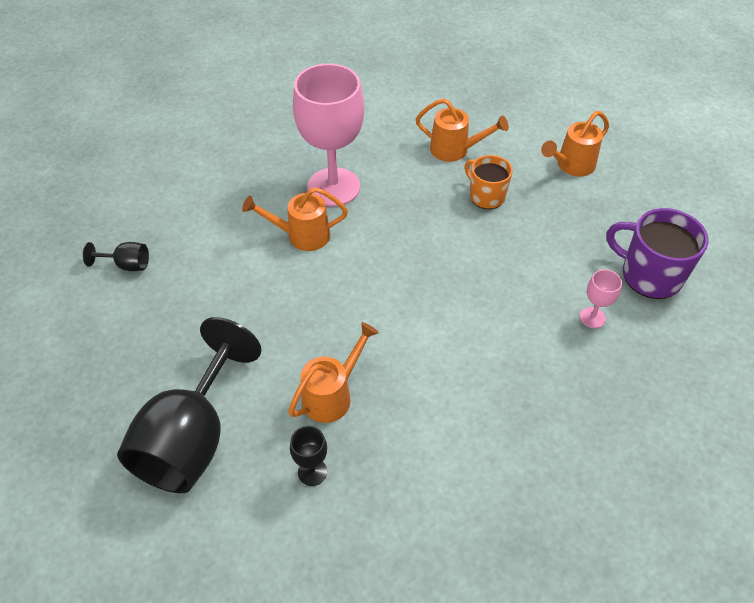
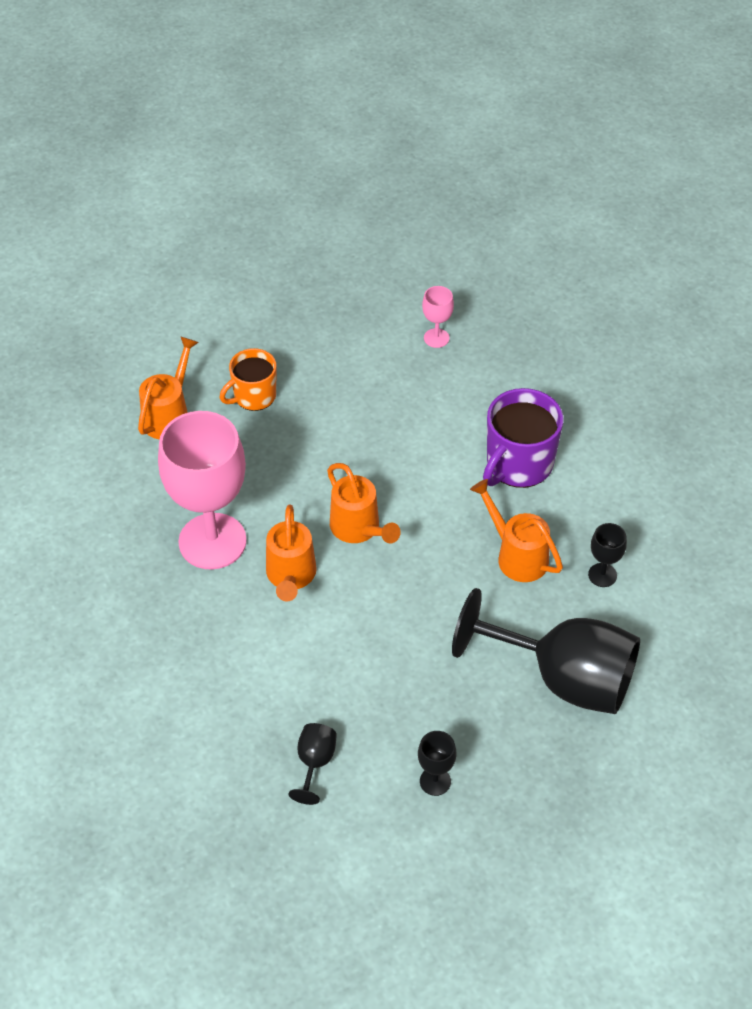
camera: 85 degrees left, 0 degrees up
orange watering can [541,111,609,177] -> orange watering can moved to [327,463,401,543]
purple mug [606,208,708,299] -> purple mug moved to [483,388,564,488]
none -> black goblet [418,731,457,796]

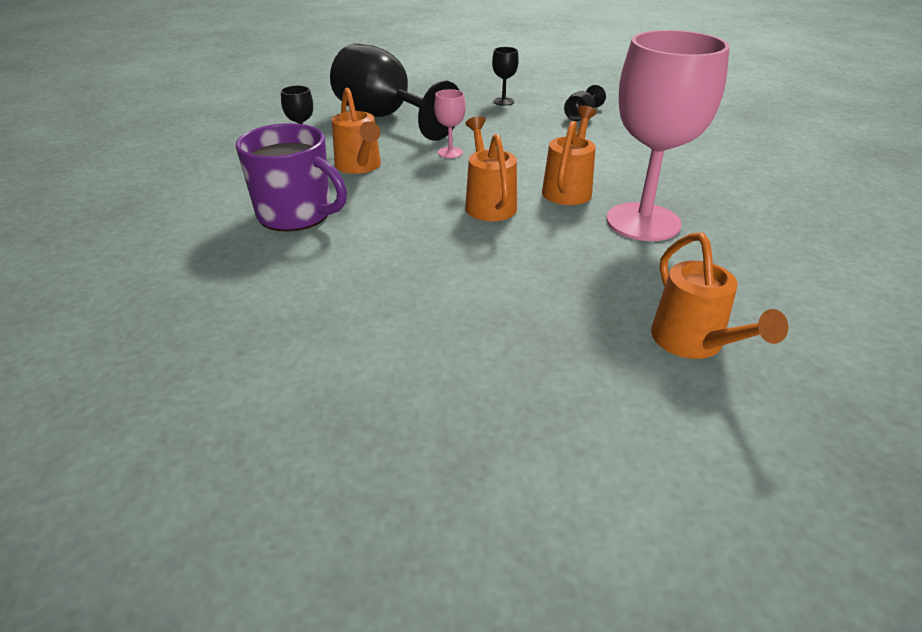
camera: 160 degrees left, 15 degrees down
orange watering can [138,336,199,440] -> orange watering can turned 60 degrees counterclockwise [651,232,788,359]
orange mug [220,348,276,411] -> none
pink goblet [422,286,454,348] -> pink goblet moved to [434,89,466,158]
purple mug [483,388,564,488] -> purple mug turned 60 degrees clockwise [236,123,347,232]

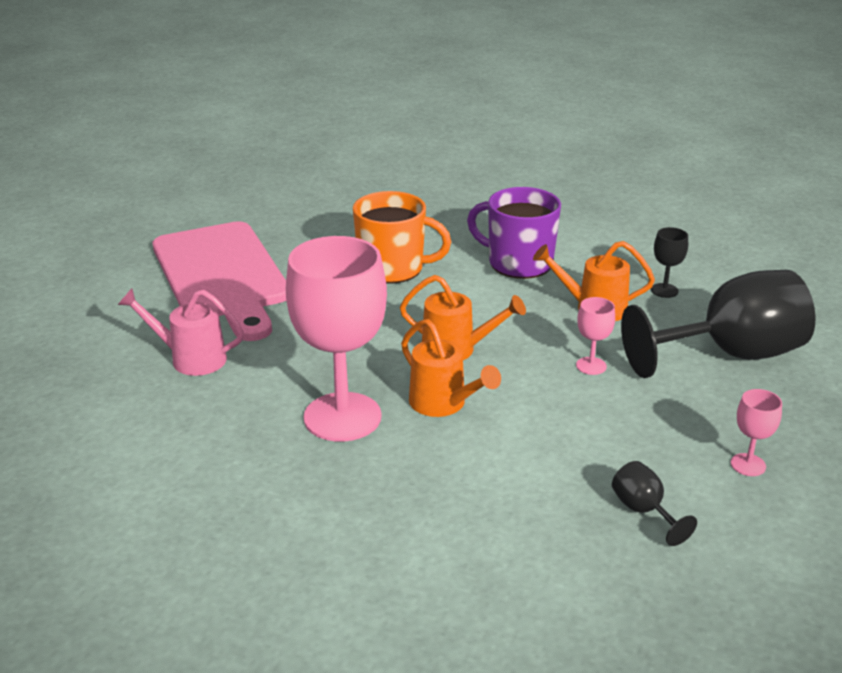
camera: 120 degrees right, 5 degrees down
purple mug [236,123,347,232] -> purple mug turned 60 degrees clockwise [467,187,561,279]
black goblet [492,47,519,106] -> pink goblet [731,389,782,476]
orange watering can [651,232,788,359] -> pink watering can [118,289,244,376]
none -> pink cutting board [153,221,286,341]
none -> orange mug [353,191,451,284]

